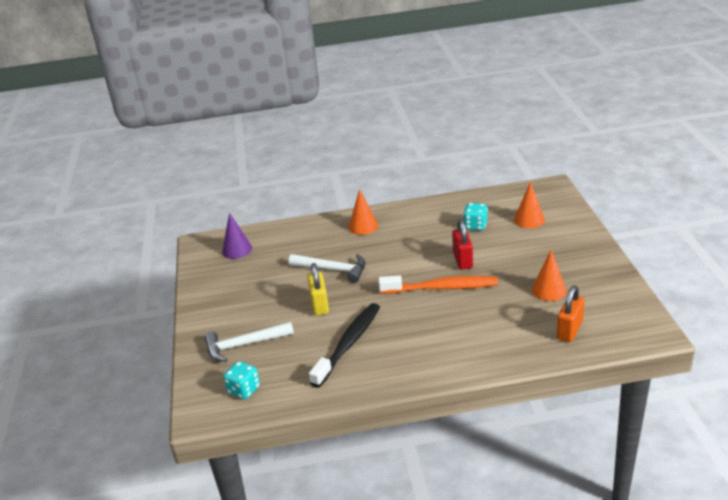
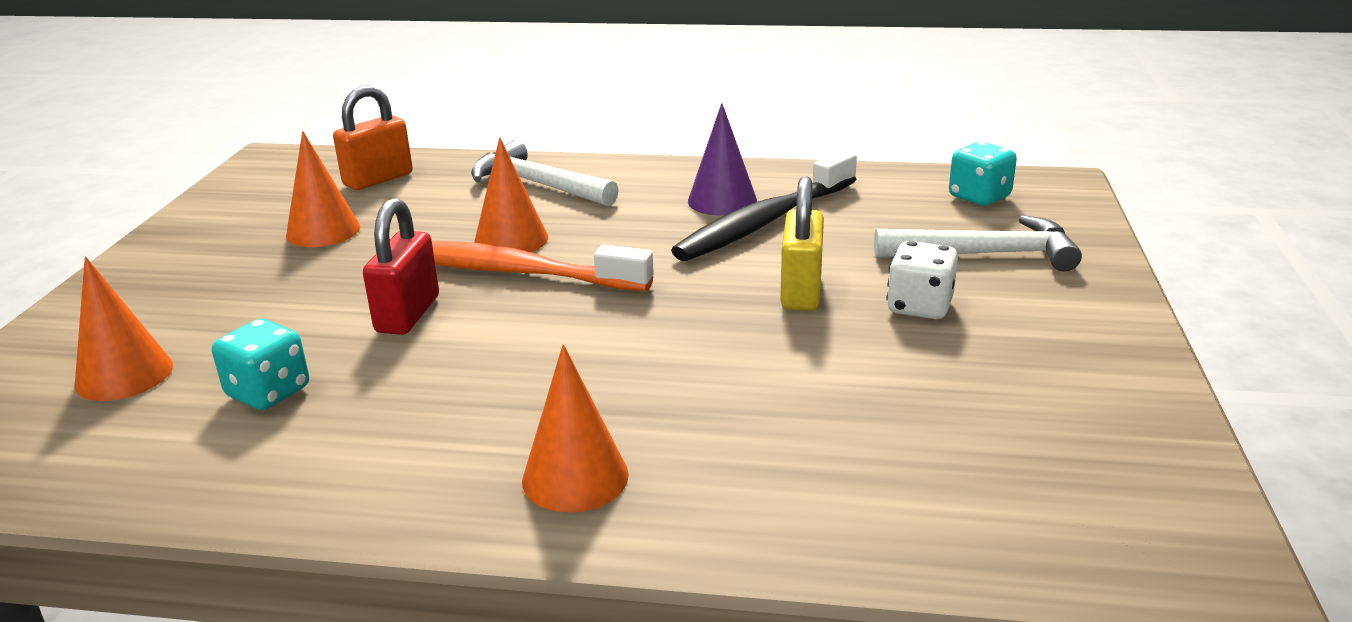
camera: 165 degrees left, 5 degrees down
purple cone [222,212,252,259] -> purple cone moved to [688,103,757,216]
white hammer [289,254,365,283] -> white hammer moved to [471,140,619,206]
none -> orange cone [474,137,548,252]
none -> white dice [886,241,958,319]

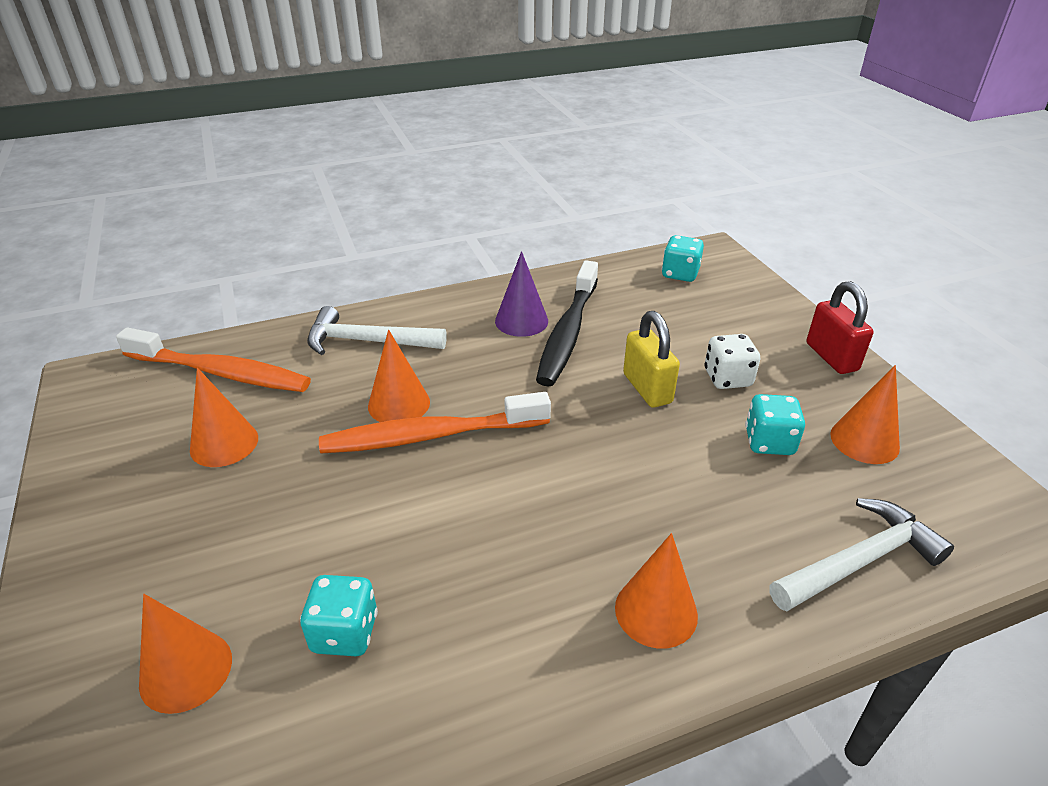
camera: 30 degrees left, 10 degrees up
orange padlock [333,85,413,190] -> orange toothbrush [116,327,311,392]
red padlock [363,198,439,335] -> red padlock moved to [807,281,874,374]
white hammer [874,215,1082,272] -> white hammer moved to [769,498,954,611]
none -> turquoise dice [745,394,805,455]
none -> orange cone [830,365,900,464]

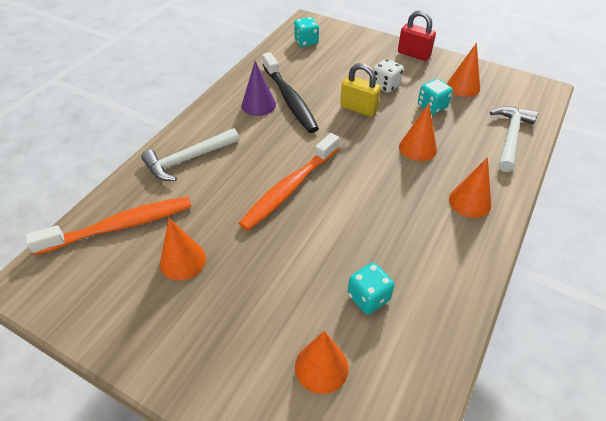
camera: 40 degrees left, 10 degrees up
orange cone [368,330,430,422] -> orange cone moved to [399,103,437,161]

